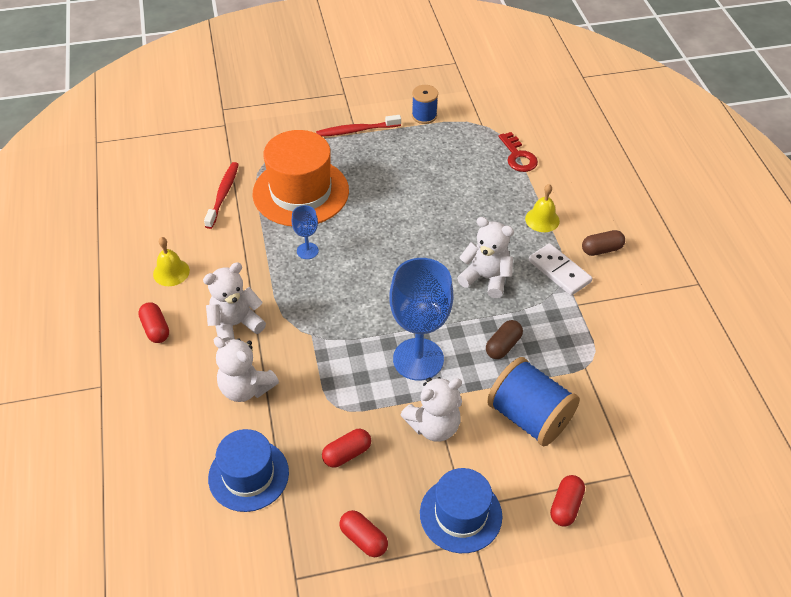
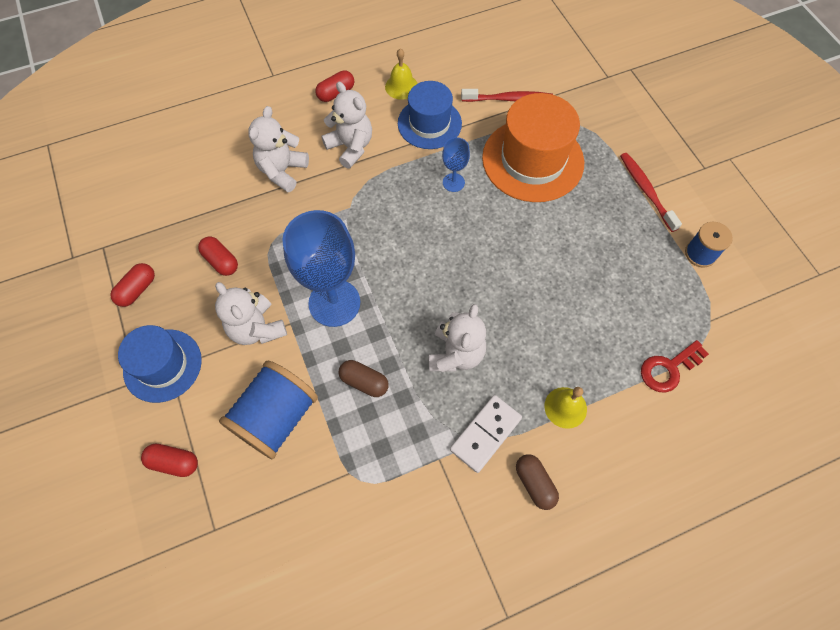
camera: 80 degrees right, 15 degrees up
blue hat [208,429,289,512] -> blue hat moved to [398,81,462,149]

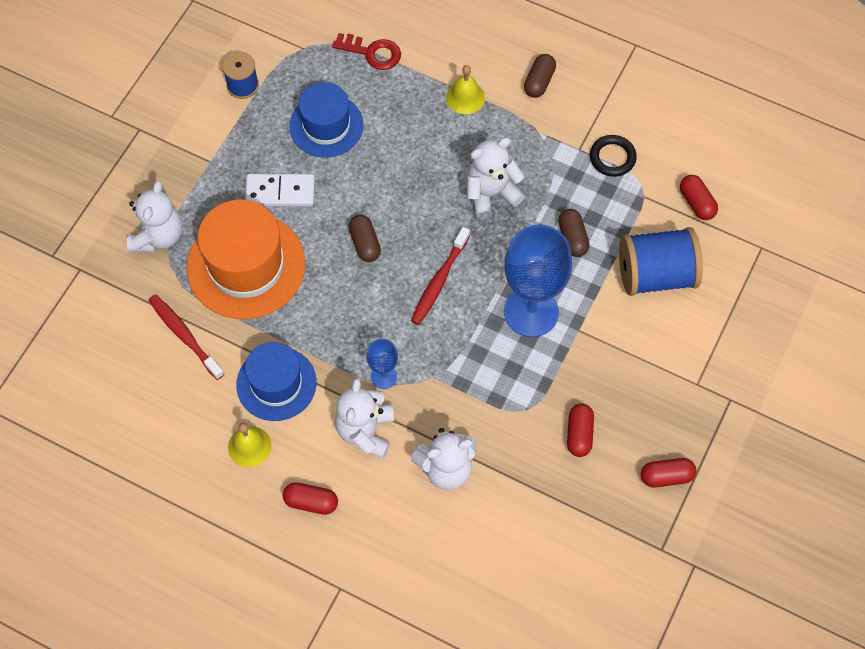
camera: 130 degrees left, 0 degrees up
blue hat [118,325,202,403] -> blue hat moved to [289,82,364,158]
red capsule [141,444,198,477] -> red capsule moved to [680,175,718,220]
white teddy bear [215,282,287,345] -> white teddy bear moved to [127,181,182,252]
blue goblet [442,137,470,192] -> blue goblet moved to [367,339,398,389]
white domino [450,395,522,473] -> white domino moved to [245,174,315,206]
red toothbrush [620,153,682,232] -> red toothbrush moved to [411,227,470,325]
none -> brown capsule [349,215,381,262]
none -> black ring [590,135,637,177]

